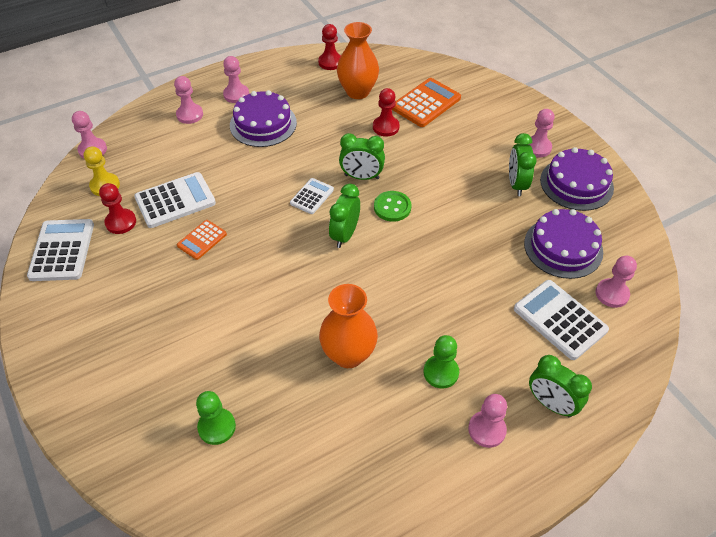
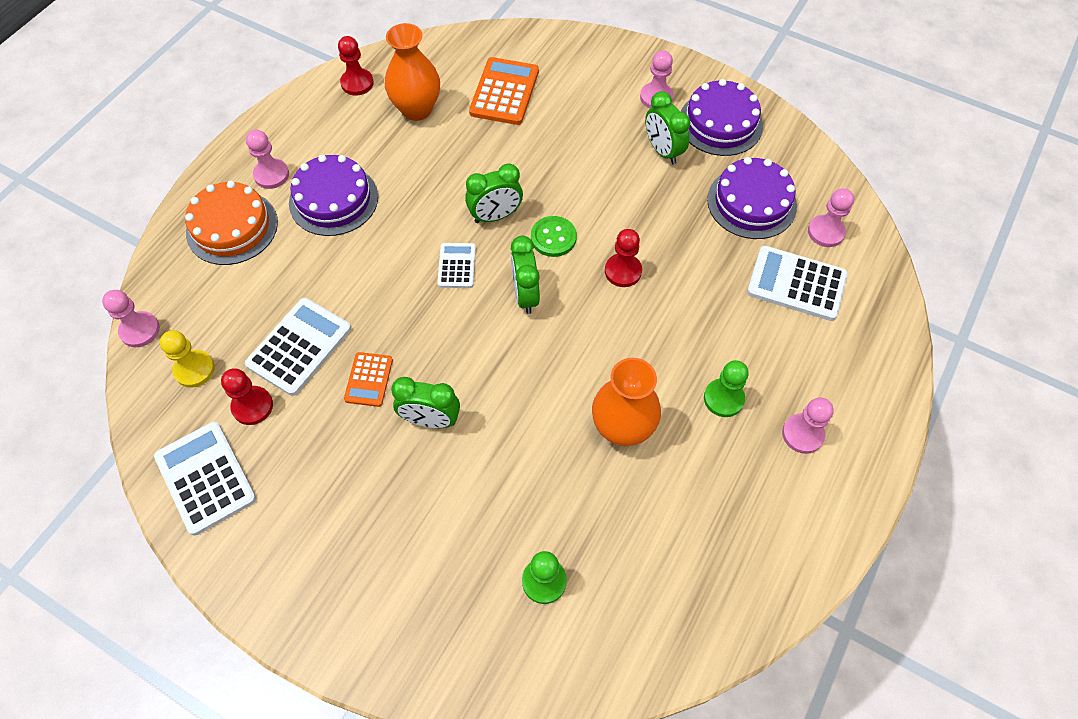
camera: 30 degrees left, 10 degrees up
pink pawn [174,76,203,124] -> orange cake [185,181,278,265]
red pawn [373,88,400,137] -> red pawn moved to [605,229,642,287]
green clock [529,355,592,418] -> green clock moved to [391,377,460,428]

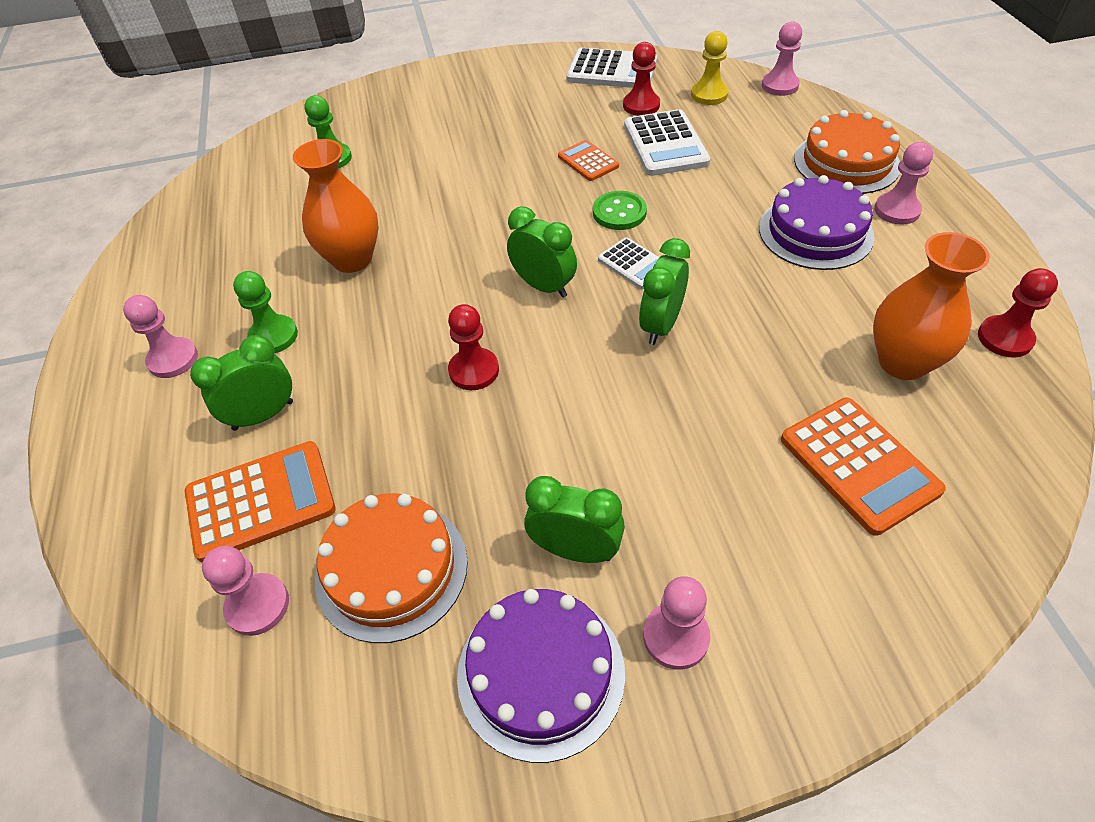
camera: 140 degrees right, 10 degrees down
green clock [391,377,460,428] -> green clock moved to [190,335,293,431]
green button [531,216,577,257] -> green button moved to [593,191,647,230]
purple cake [707,157,797,239] -> orange cake [315,493,468,643]
white calculator [747,246,848,321] -> orange calculator [185,441,336,562]

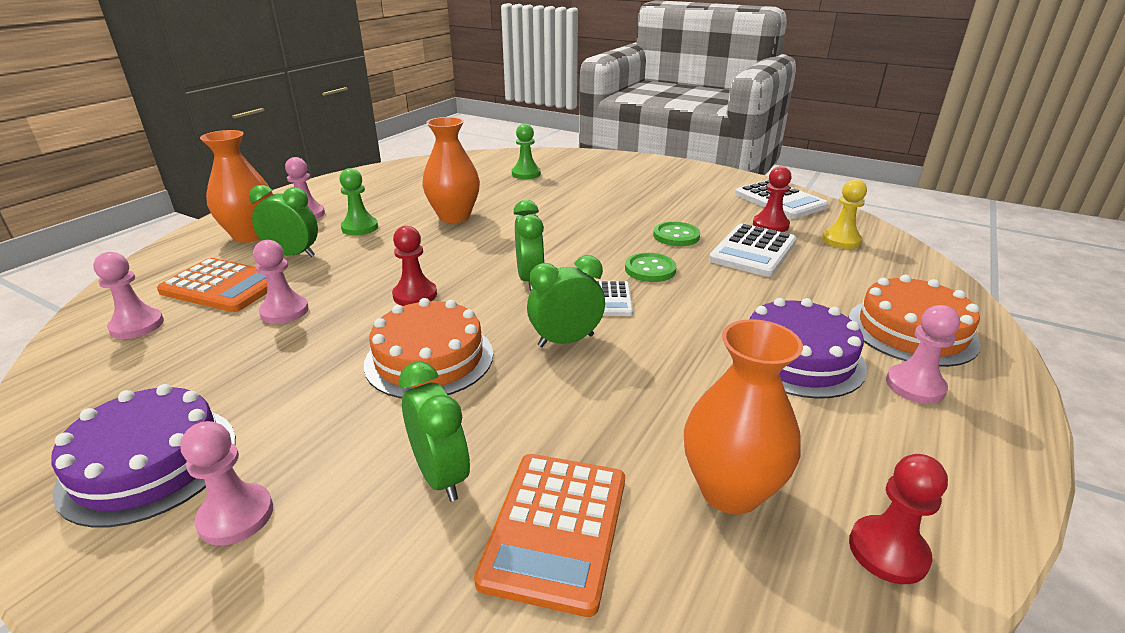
camera: 40 degrees right, 20 degrees down
orange cake [315,493,468,643] -> orange cake moved to [364,298,493,398]
green clock [524,476,625,563] -> green clock moved to [399,362,470,502]
orange calculator [558,140,619,181] -> green button [653,222,700,246]
pink pawn [762,21,802,96] -> pink pawn moved to [253,240,309,324]
none -> orange vase [200,130,273,243]

